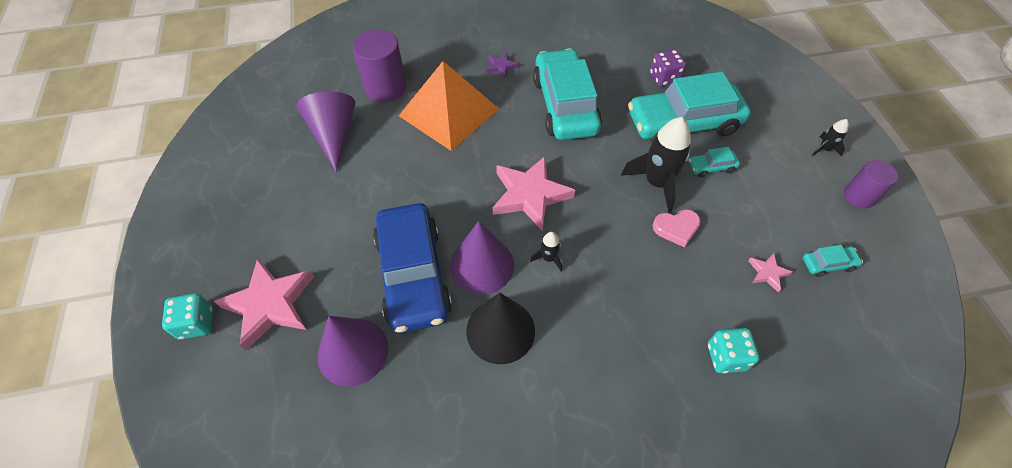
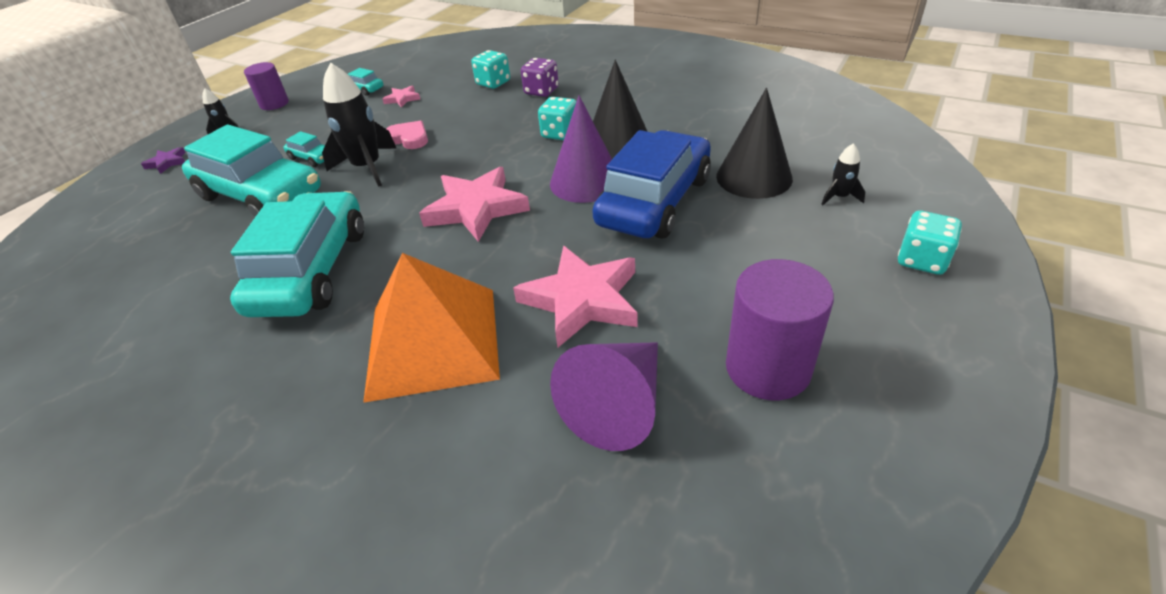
camera: 135 degrees left, 15 degrees down
pink star [214,258,314,350] -> pink star moved to [513,246,638,348]
purple cone [317,316,388,387] -> black cone [716,88,793,199]
purple cylinder [352,29,407,102] -> purple cylinder moved to [726,259,834,400]
purple star [487,52,518,78] -> purple star moved to [141,147,186,174]
black rocket [530,232,562,272] -> black rocket moved to [821,143,865,205]
turquoise car [533,49,602,140] -> turquoise car turned 150 degrees clockwise [230,191,364,317]
purple dice [650,49,686,87] -> purple dice moved to [521,58,559,97]
none -> turquoise dice [538,97,577,140]

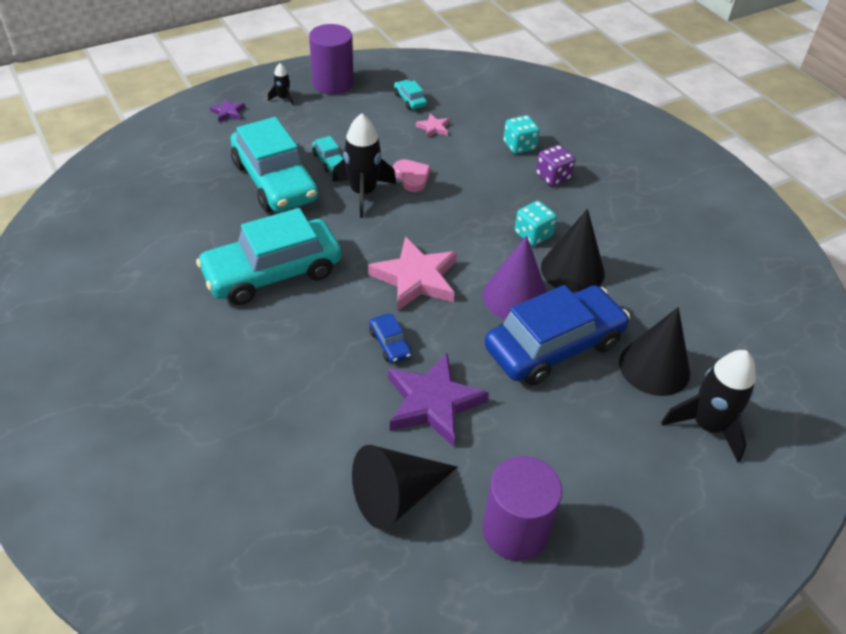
camera: 25 degrees right, 5 degrees up
turquoise car [230,191,364,317] -> turquoise car turned 150 degrees counterclockwise [196,208,342,305]
purple cylinder [244,62,289,110] -> purple cylinder [309,24,354,95], size x1.58
orange pyramid [363,253,500,403] -> none
pink star [513,246,638,348] -> purple star [388,353,489,447]
purple cone [550,342,658,451] -> black cone [352,445,457,530]
black rocket [821,143,865,205] -> black rocket [661,350,756,462], size x2.08
turquoise dice [898,211,962,275] -> none
none -> blue car [369,314,412,363]

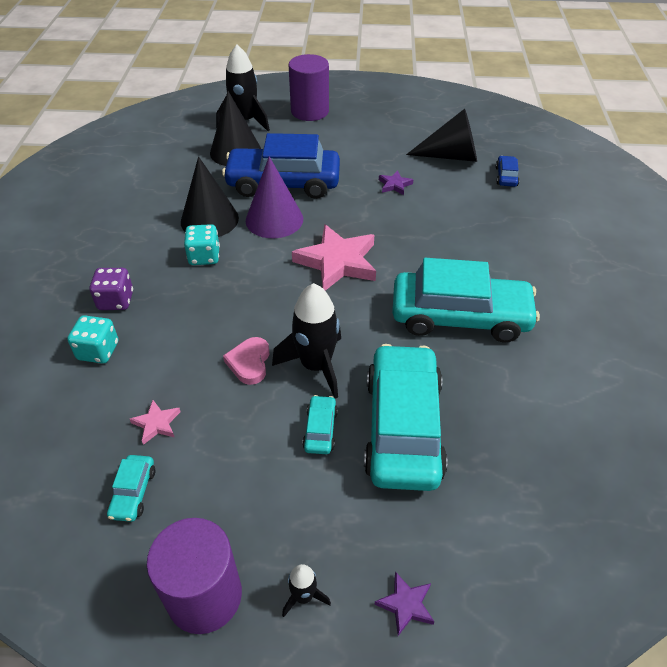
camera: 145 degrees left, 0 degrees up
blue car [369,314,412,363] -> blue car moved to [496,156,519,187]
purple star [388,353,489,447] -> purple star [379,171,413,195], size x0.46
purple cylinder [482,456,562,561] -> purple cylinder moved to [289,54,329,121]

